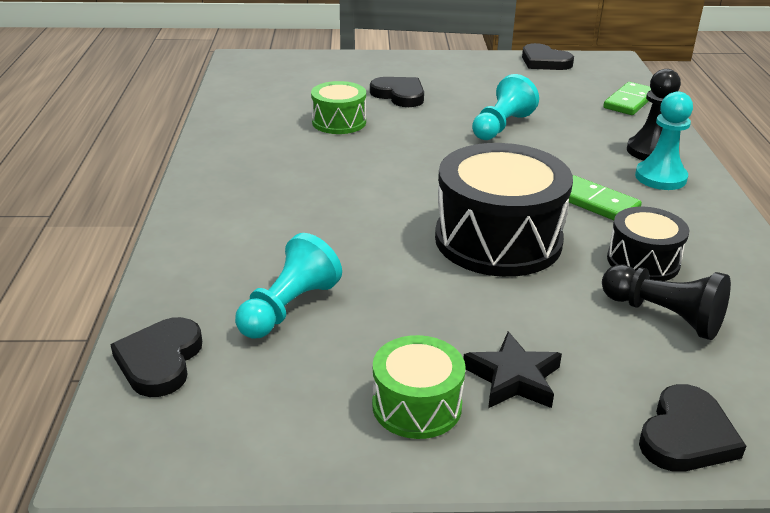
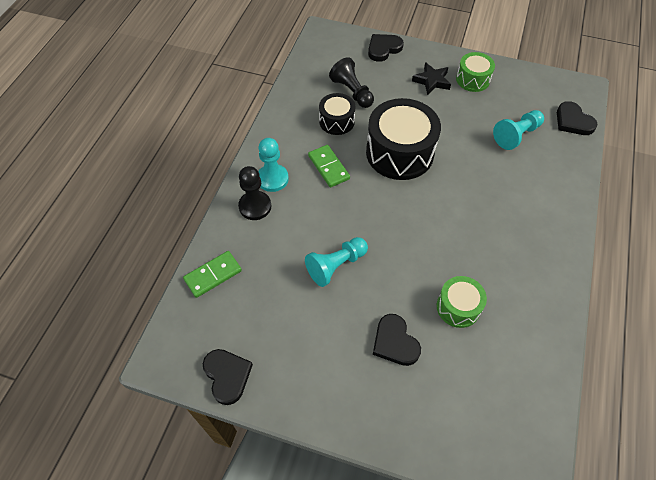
camera: 160 degrees left, 25 degrees up
black heart [110,317,202,397] -> black heart turned 120 degrees clockwise [557,101,598,135]

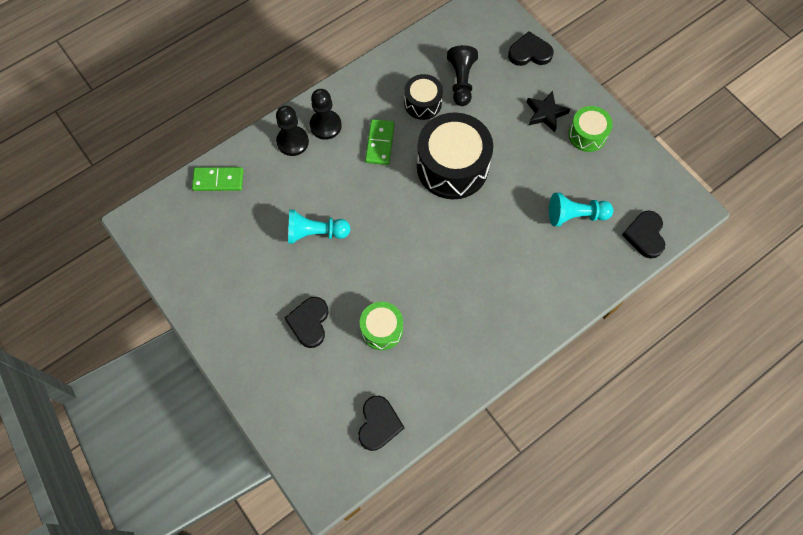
camera: 35 degrees right, 10 degrees up
black heart [203,349,253,405] -> black heart moved to [358,396,404,451]
turquoise pawn [258,138,289,192] -> black pawn [310,89,342,140]

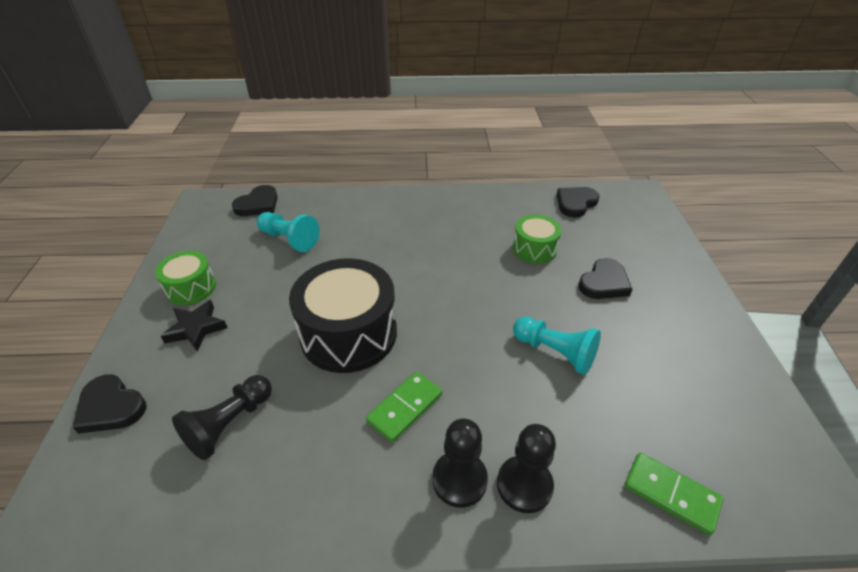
camera: 145 degrees left, 25 degrees down
black drum [404,74,443,120] -> none

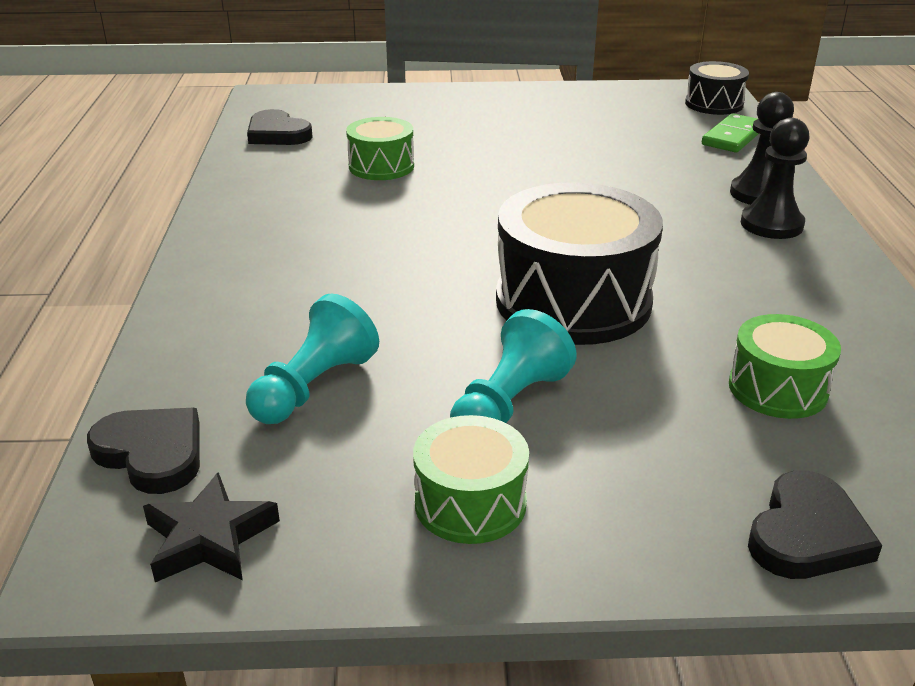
camera: 90 degrees left, 10 degrees down
black star [161,300,228,351] -> black star moved to [143,472,280,582]
black pawn [172,375,272,460] -> green drum [729,314,841,419]
green domino [366,371,442,443] -> none
turquoise pawn [513,317,601,375] -> turquoise pawn moved to [450,309,576,423]
black heart [578,258,633,299] -> none
none -> black drum [685,61,749,115]

